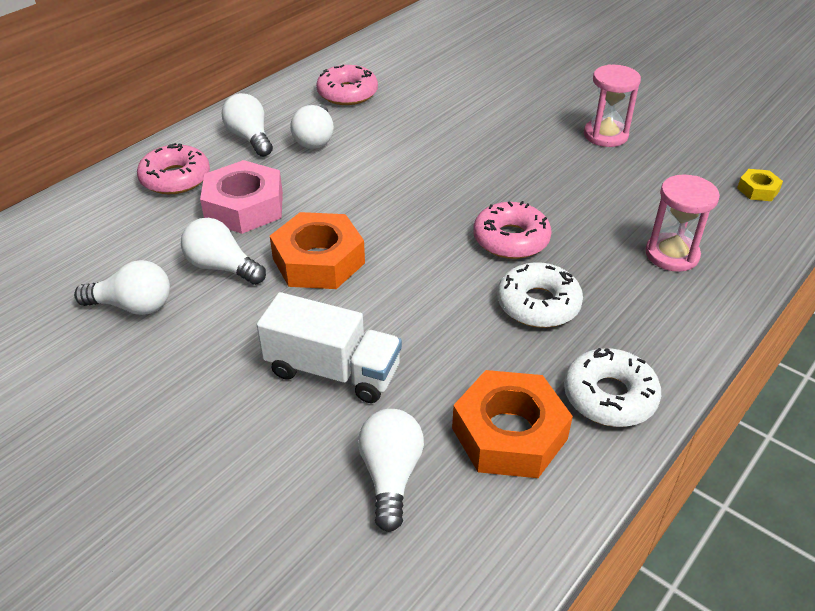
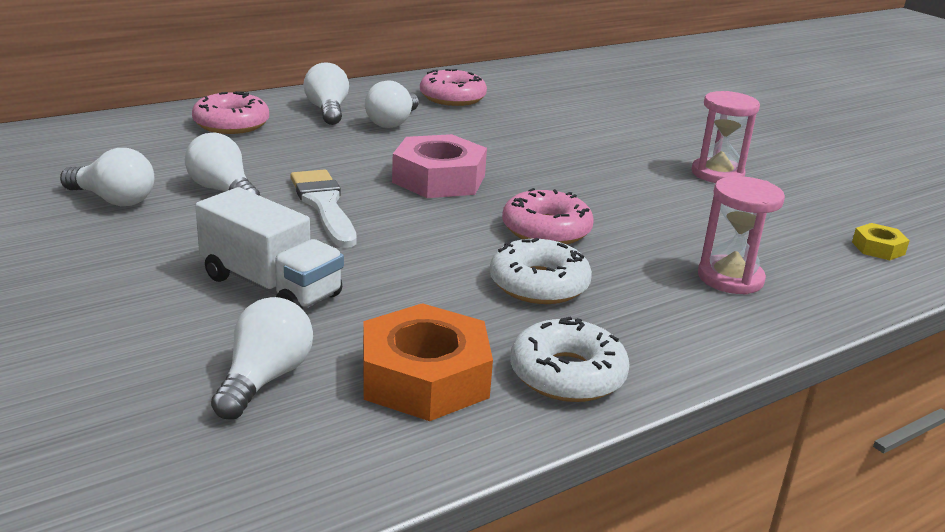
camera: 15 degrees right, 15 degrees down
pink nut [200,160,283,234] -> pink nut moved to [392,134,487,198]
orange nut [270,212,365,289] -> white brush [290,169,356,248]

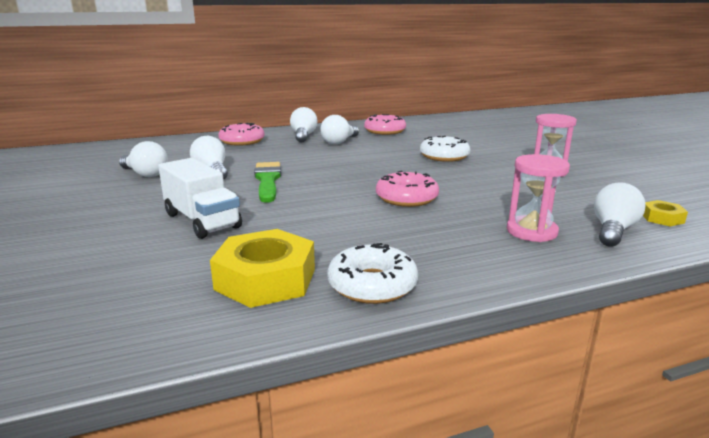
camera: 15 degrees right, 5 degrees down
white light bulb [211,297,313,420] -> white light bulb moved to [594,182,646,247]
white brush [290,169,356,248] -> green brush [254,162,281,203]
orange nut [363,303,493,421] -> yellow nut [210,229,315,308]
pink nut [392,134,487,198] -> none
white donut [490,238,592,304] -> white donut moved to [420,136,471,162]

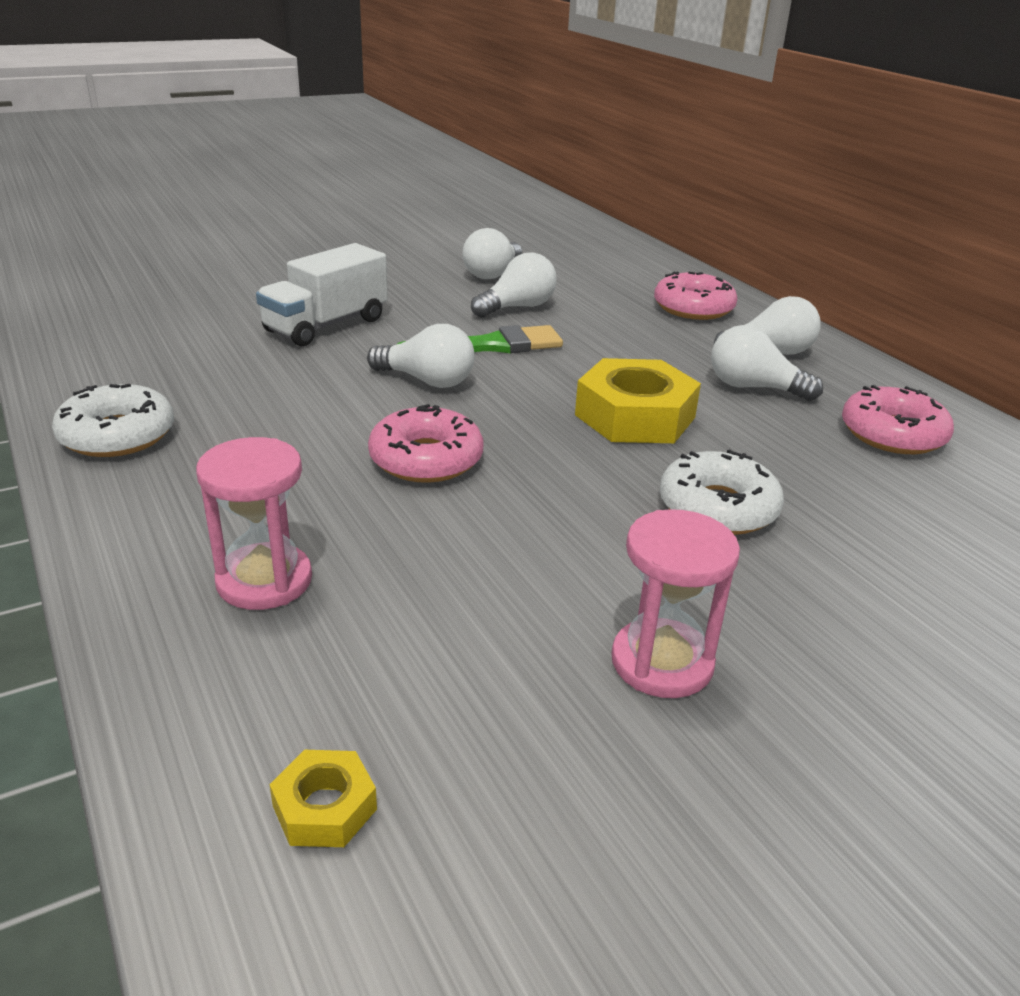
camera: 80 degrees right, 10 degrees up
yellow nut [210,229,315,308] -> yellow nut moved to [575,358,701,443]
white light bulb [594,182,646,247] -> white light bulb moved to [367,324,475,388]

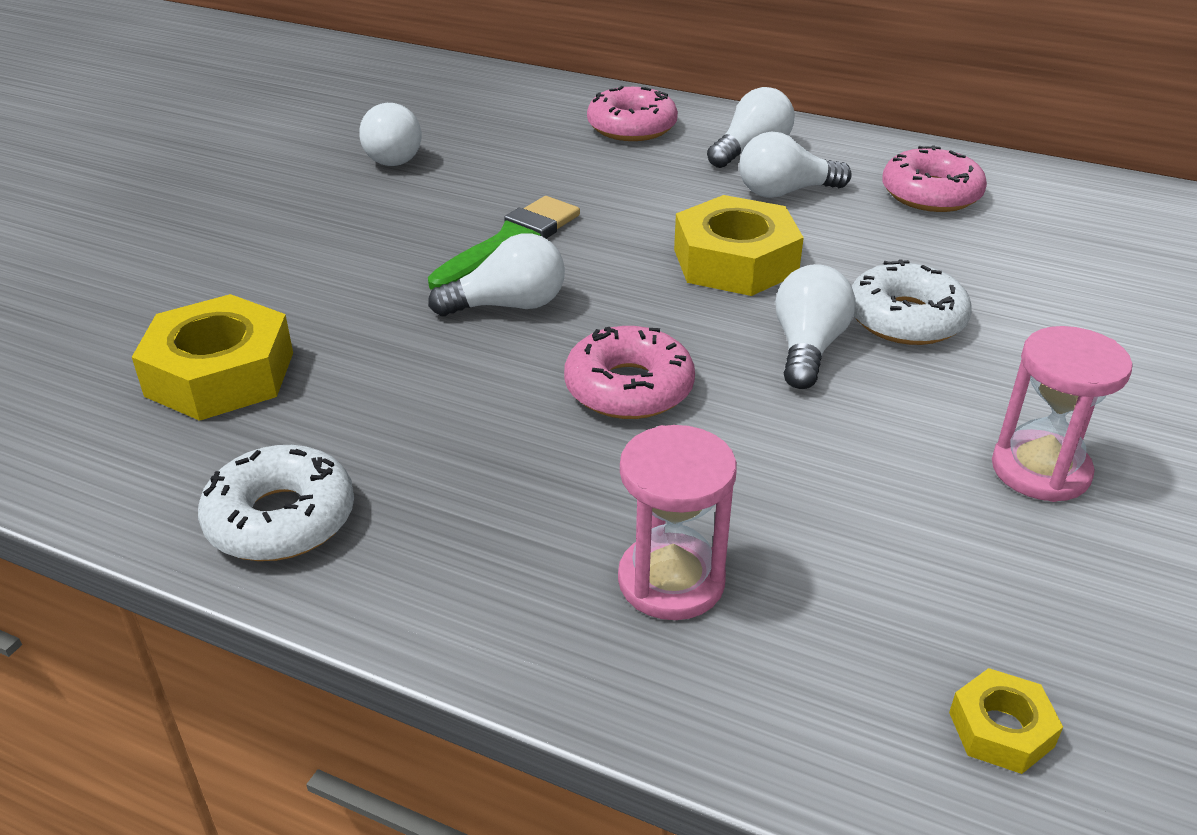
camera: 35 degrees left, 5 degrees up
white truck [256,243,388,346] -> none
white light bulb [471,252,557,318] -> white light bulb moved to [775,264,855,389]
none -> yellow nut [132,294,293,421]

